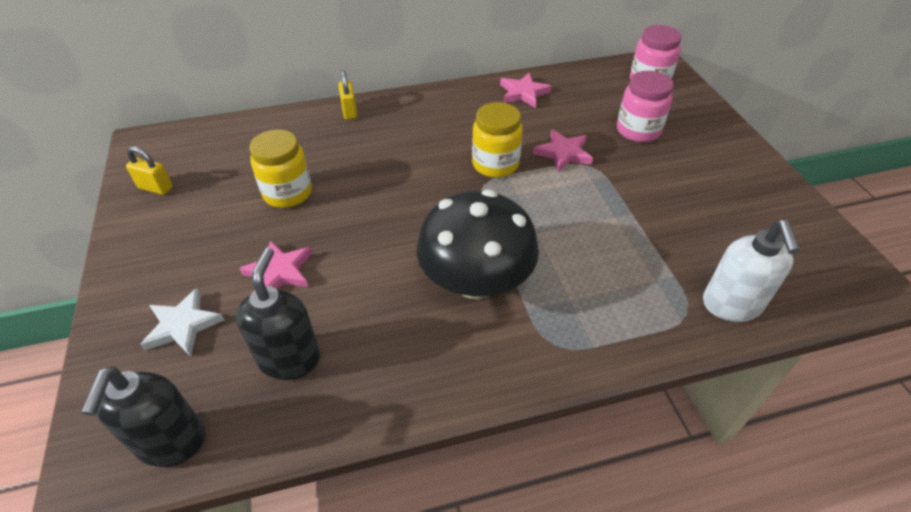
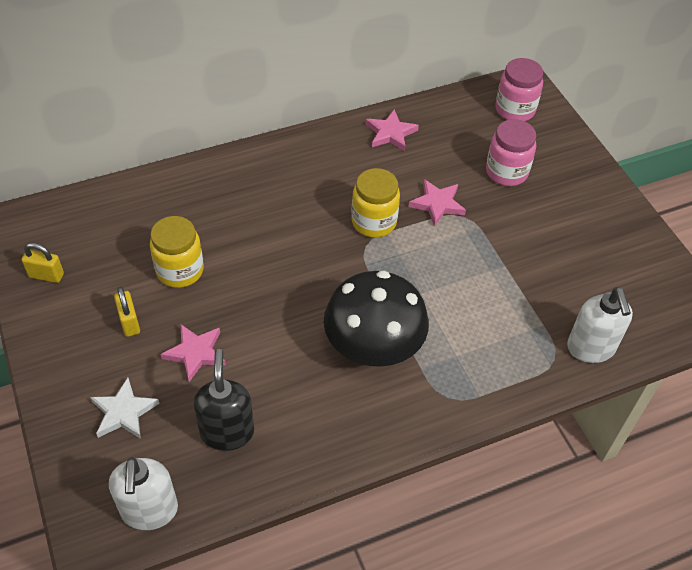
camera: 10 degrees left, 5 degrees up
black soap dispenser [81,366,206,467] -> white soap dispenser [109,457,178,530]
yellow padlock [338,70,358,120] -> yellow padlock moved to [114,287,140,337]

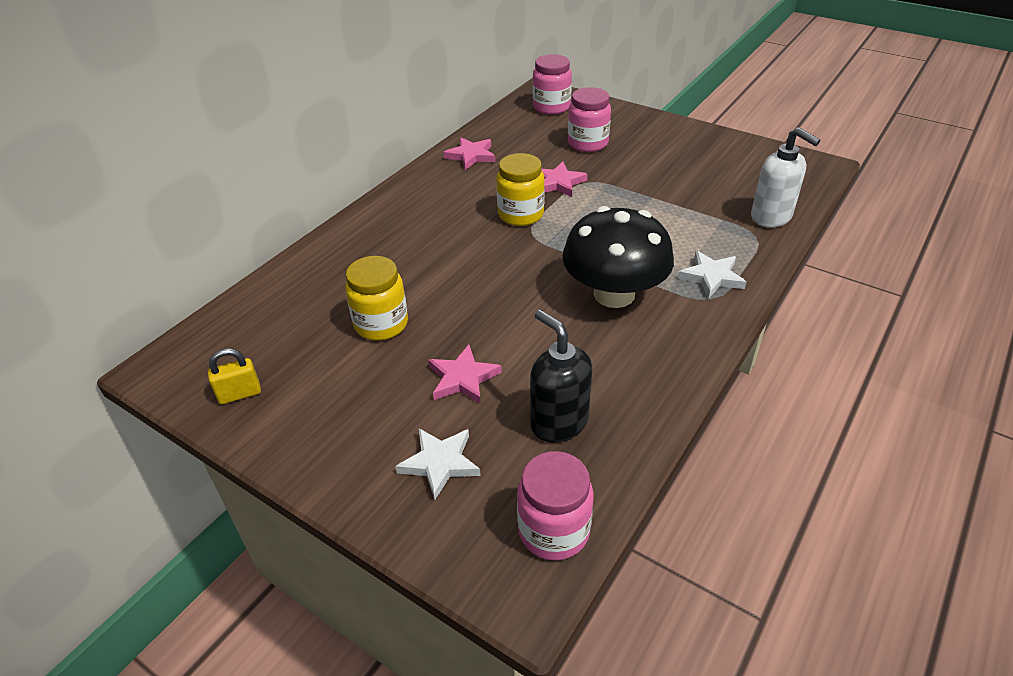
camera: 30 degrees left, 10 degrees down
white soap dispenser [109,457,178,530] -> pink jar [517,451,593,561]
yellow padlock [114,287,140,337] -> none
none -> white star [678,251,746,299]

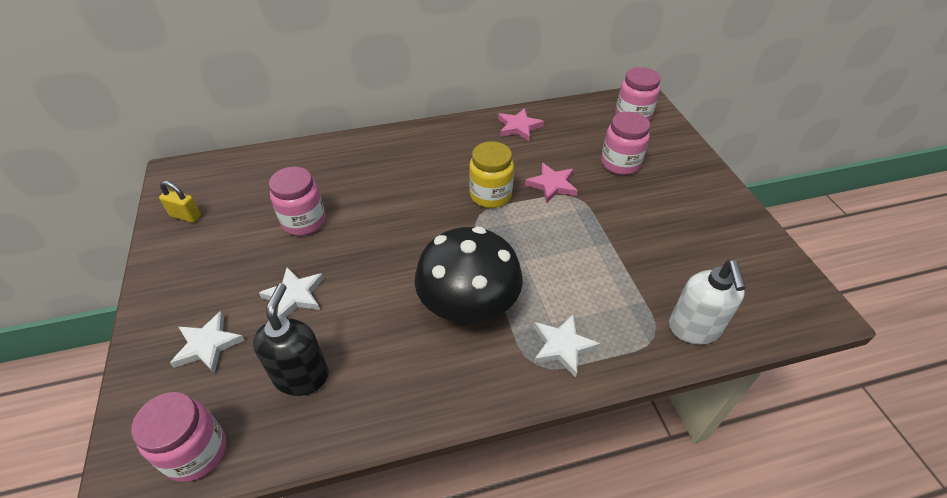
camera: 40 degrees right, 5 degrees up
yellow jar [345,256,408,341] -> pink jar [269,167,326,236]
pink star [428,345,502,404] -> white star [259,267,324,318]

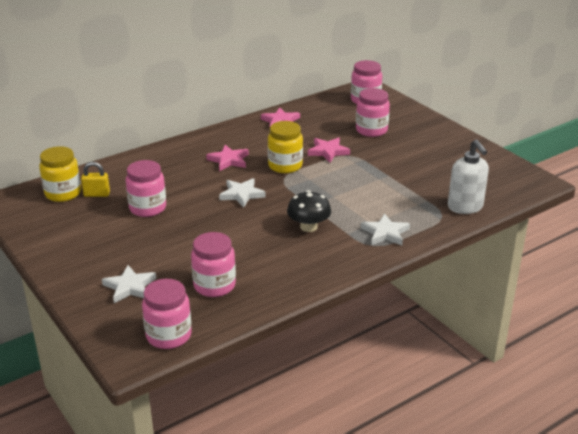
camera: 20 degrees left, 15 degrees down
yellow padlock [159,181,201,223] -> yellow padlock moved to [81,162,110,197]
black soap dispenser [253,283,329,396] -> pink jar [191,232,236,297]
white star [259,267,324,318] -> white star moved to [219,178,266,208]
black mushroom [415,227,523,323] -> black mushroom [287,190,331,232], size x0.57
none -> yellow jar [39,146,81,202]
none -> pink star [206,145,249,171]

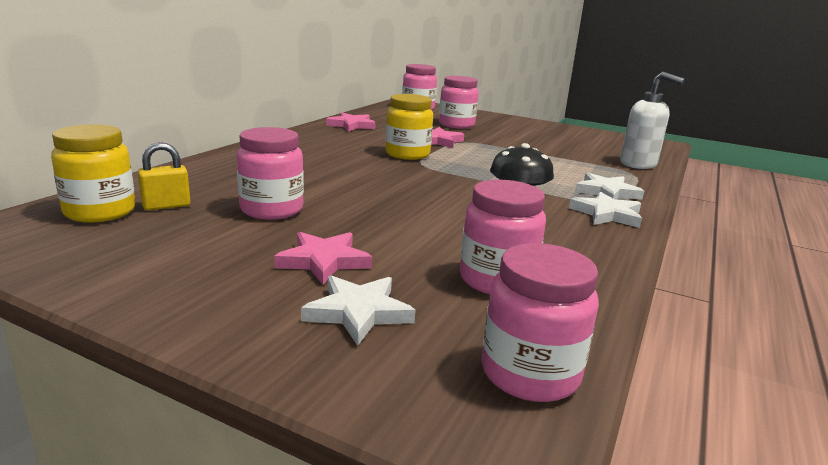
camera: 30 degrees left, 10 degrees down
pink star [206,145,249,171] -> pink star moved to [274,232,372,285]
white star [219,178,266,208] -> white star moved to [569,192,642,228]

